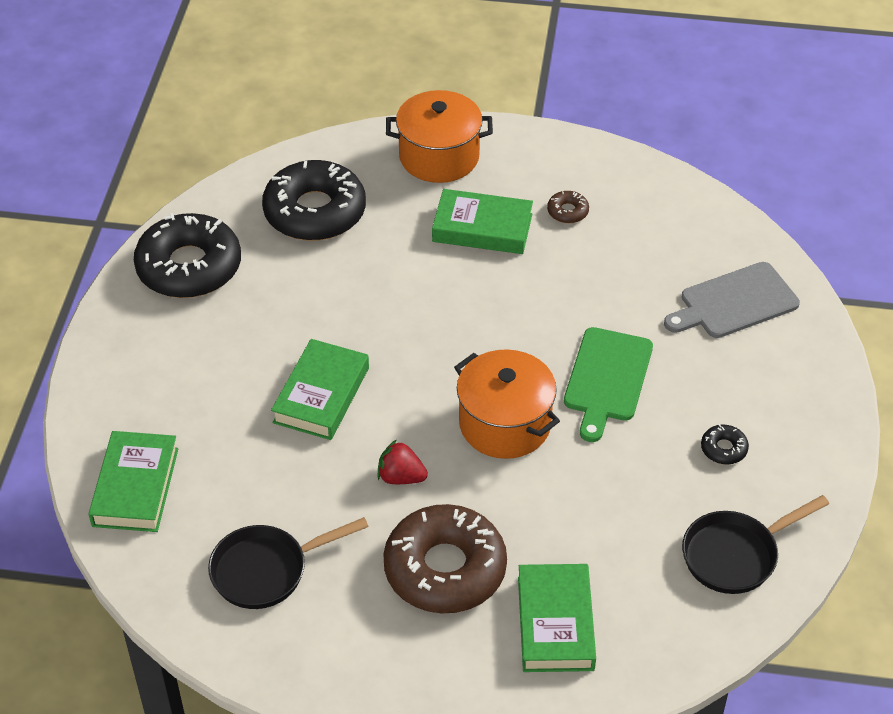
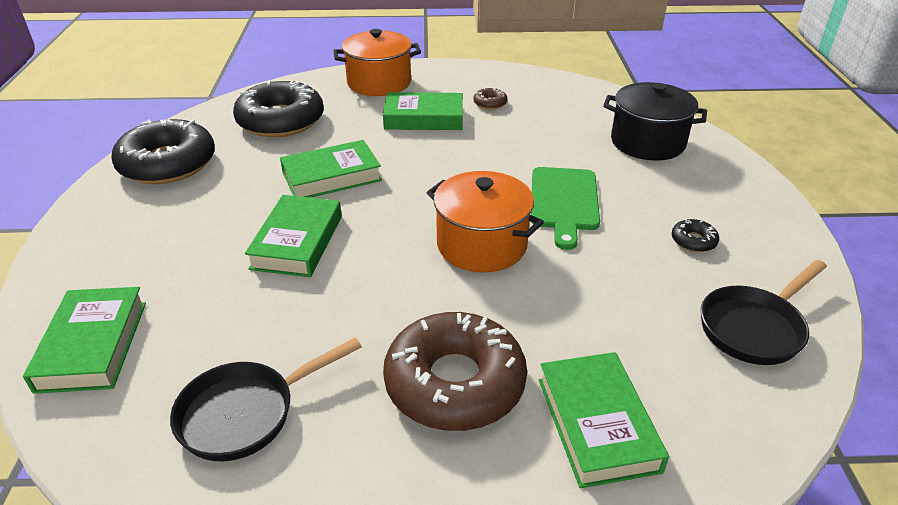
camera: 10 degrees left, 10 degrees down
red strawberry [377,439,428,484] -> none
grey cutting board [664,262,800,338] -> black pot [603,82,707,160]
none -> green book [280,140,382,198]

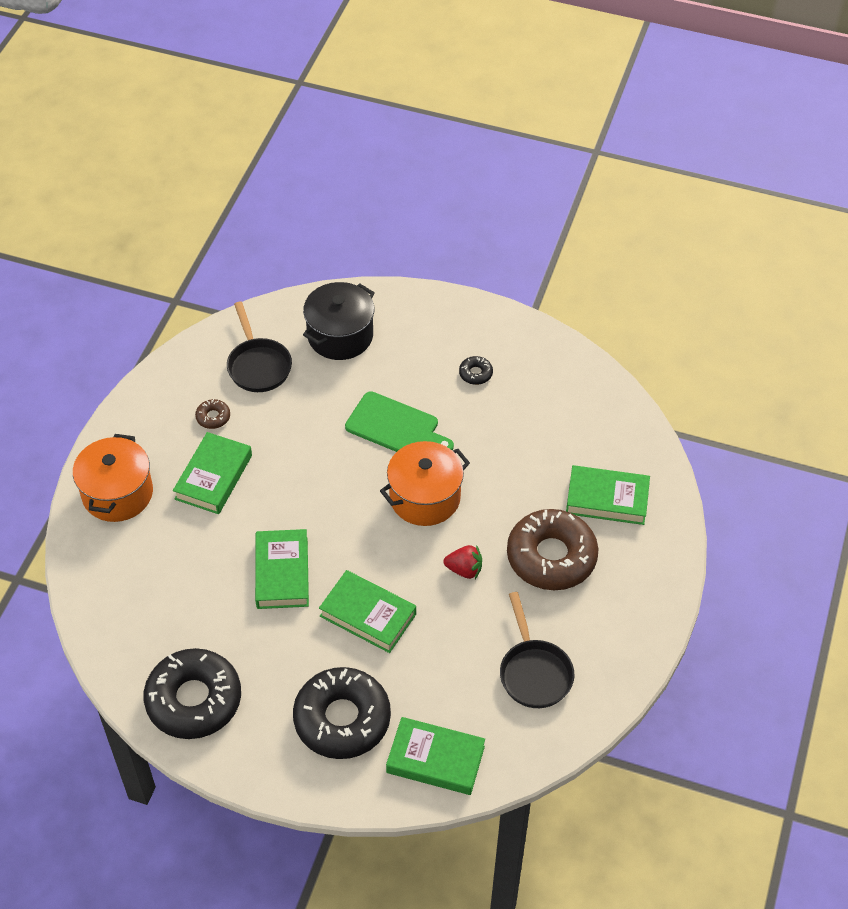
camera: 70 degrees left, 15 degrees up
black donut [233,80,324,137] -> black donut moved to [293,667,391,759]
black pan [701,260,827,365] -> black pan moved to [227,302,292,392]
none -> red strawberry [443,545,482,579]

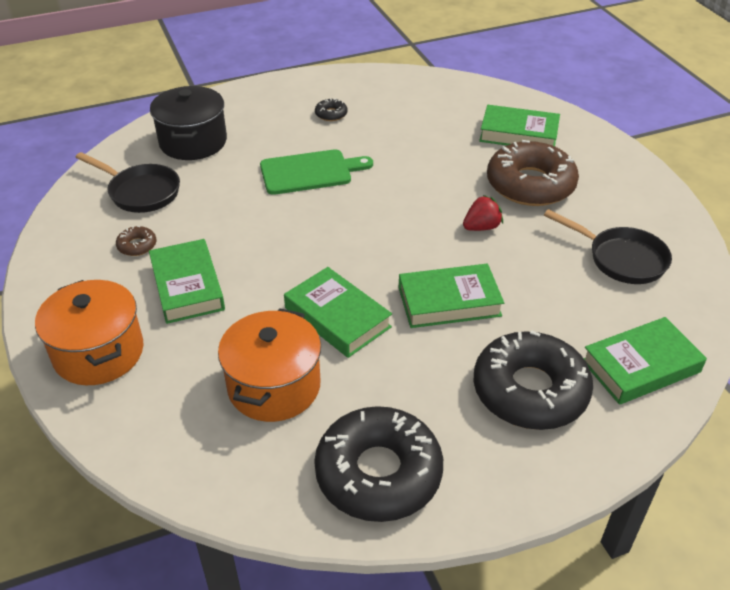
camera: 40 degrees left, 10 degrees down
orange pot [380,441,470,526] -> orange pot moved to [218,308,321,422]
green book [566,465,650,525] -> green book turned 45 degrees clockwise [479,105,560,146]

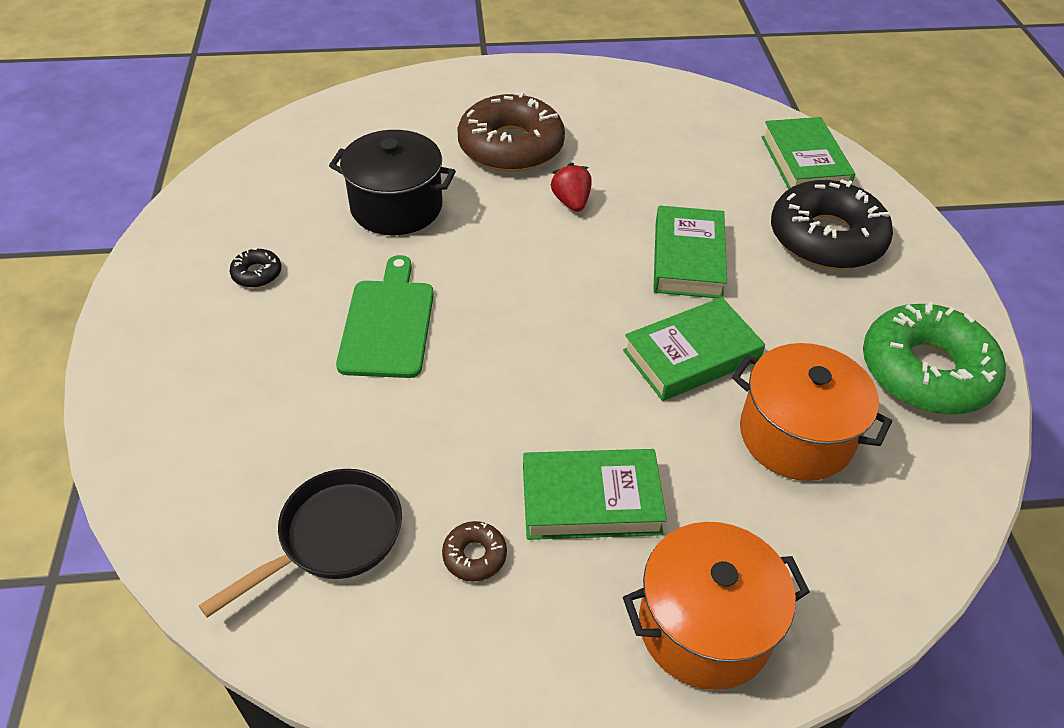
camera: 75 degrees left, 5 degrees up
black pot [150,86,227,160] -> black pot moved to [329,130,456,235]
black donut [314,406,443,522] -> green donut [863,302,1006,415]
green book [479,105,560,146] -> none
black pan [544,209,672,284] -> none

